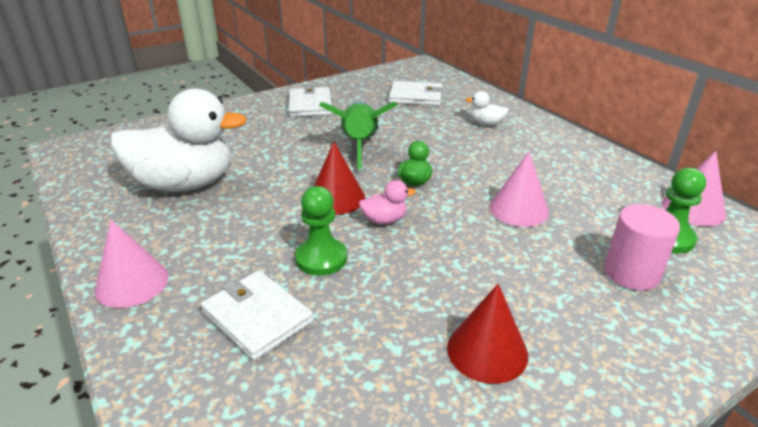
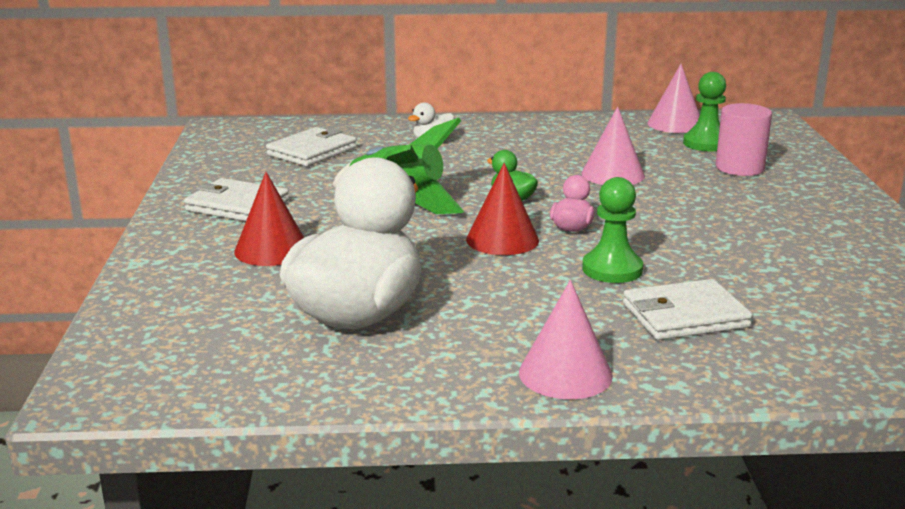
camera: 60 degrees left, 10 degrees down
red cone [447,284,528,384] -> red cone moved to [234,172,304,266]

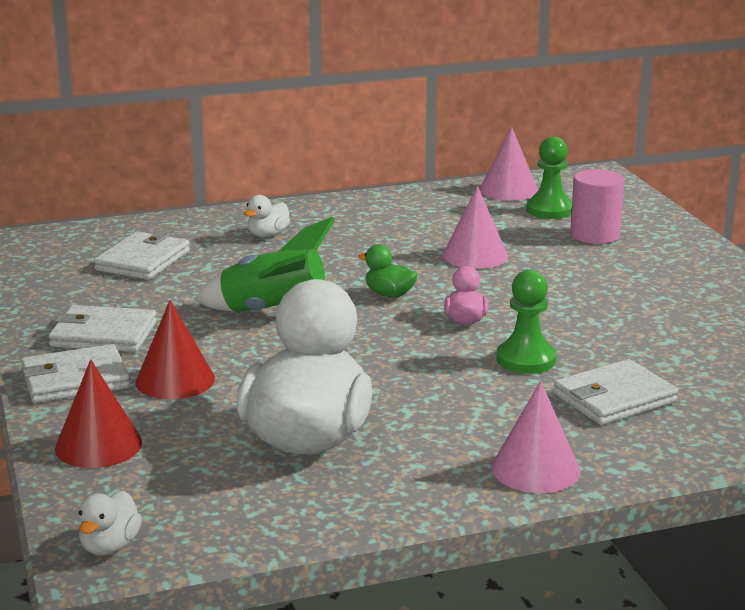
camera: 15 degrees left, 0 degrees up
red cone [466,163,539,255] -> red cone moved to [55,359,142,468]
none -> white wallet [21,344,130,403]
none -> white duck [78,491,142,555]

